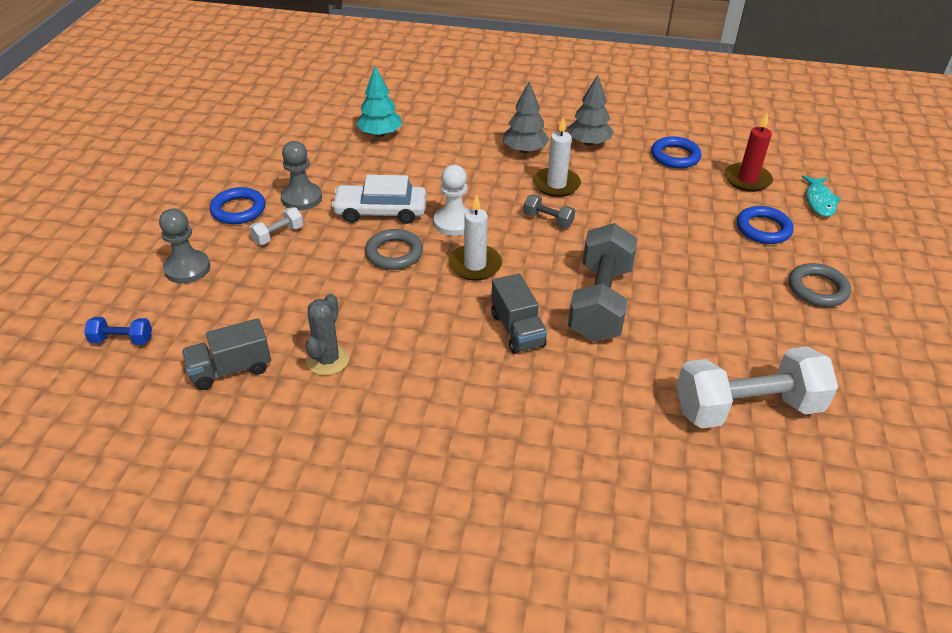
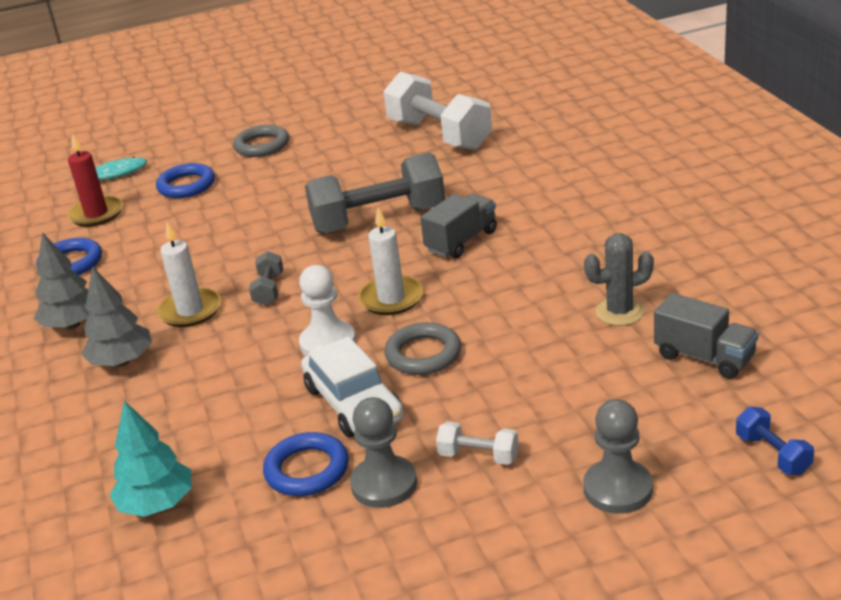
camera: 115 degrees left, 10 degrees down
blue ring [210,187,265,224] -> blue ring moved to [263,432,349,496]

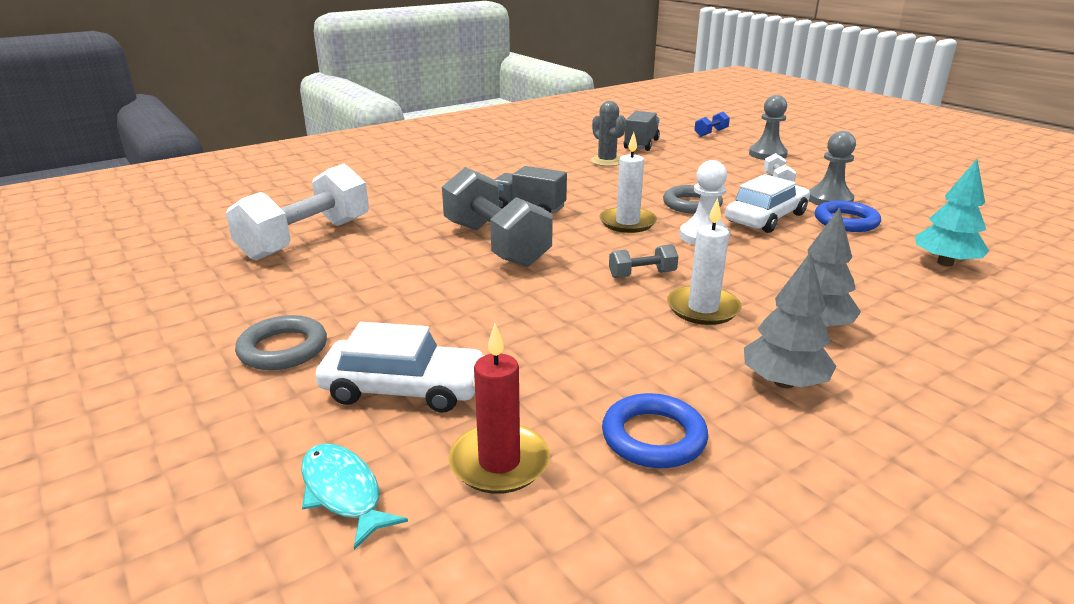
camera: 110 degrees left, 5 degrees down
blue ring [156,163,215,198] -> white car [315,322,485,413]

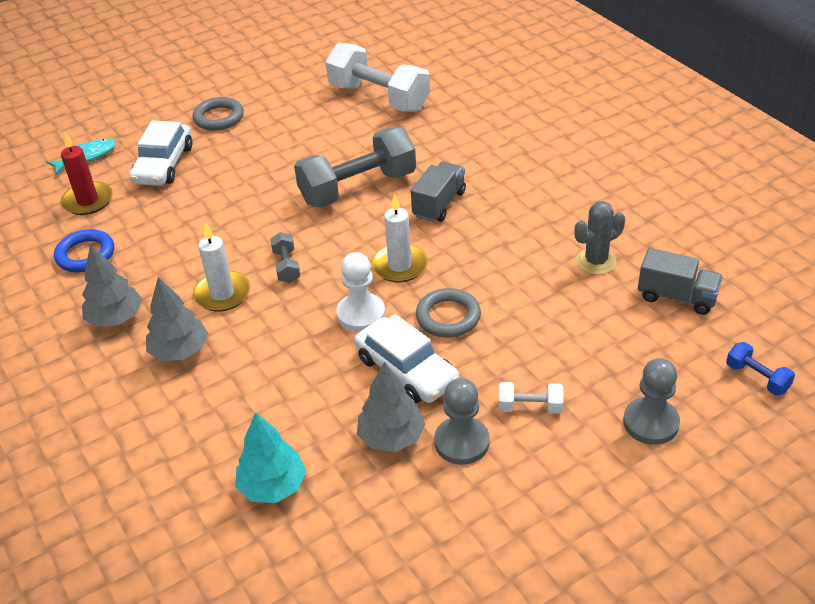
camera: 95 degrees right, 15 degrees up
blue ring [815,201,881,232] -> grey tree [357,362,425,452]

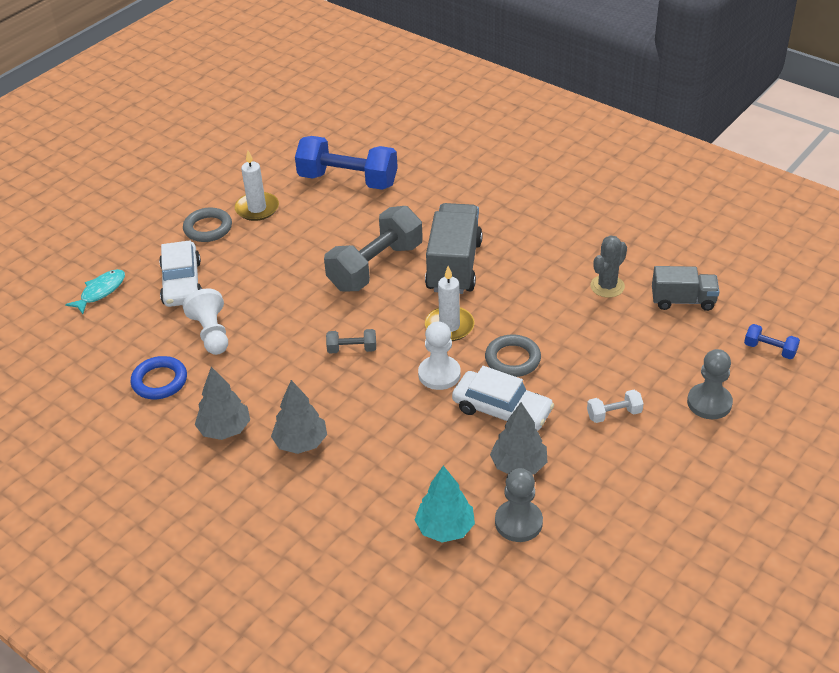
camera: 20 degrees left, 0 degrees up
red candle [61,133,113,215] -> none
white candle [193,223,250,312] -> white candle moved to [235,151,279,221]
grey dumbbell [270,232,300,283] -> grey dumbbell turned 60 degrees counterclockwise [326,329,376,354]
white dumbbell [326,43,430,112] -> blue dumbbell [295,136,398,190]
grey truck [411,162,466,222] -> grey truck [425,203,483,294], size x1.66
grey pawn [434,378,490,465] -> grey pawn moved to [495,468,543,542]
none -> white pawn [183,289,228,355]

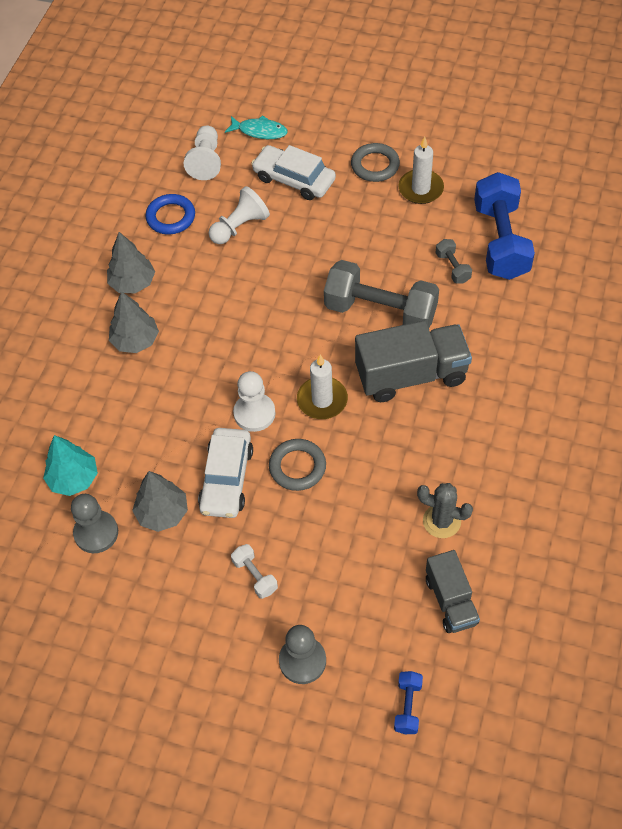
camera: 70 degrees right, 15 degrees up
white car [159,240,202,307] -> white car turned 60 degrees clockwise [251,145,336,200]
grey dumbbell [326,329,376,354] -> grey dumbbell moved to [436,239,472,284]
none -> white pawn [184,126,221,180]

